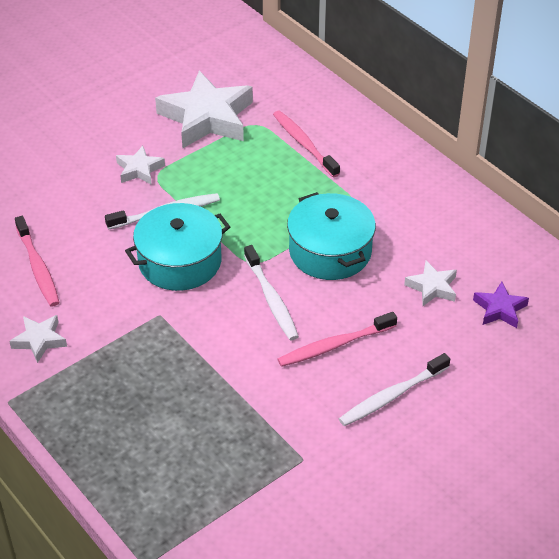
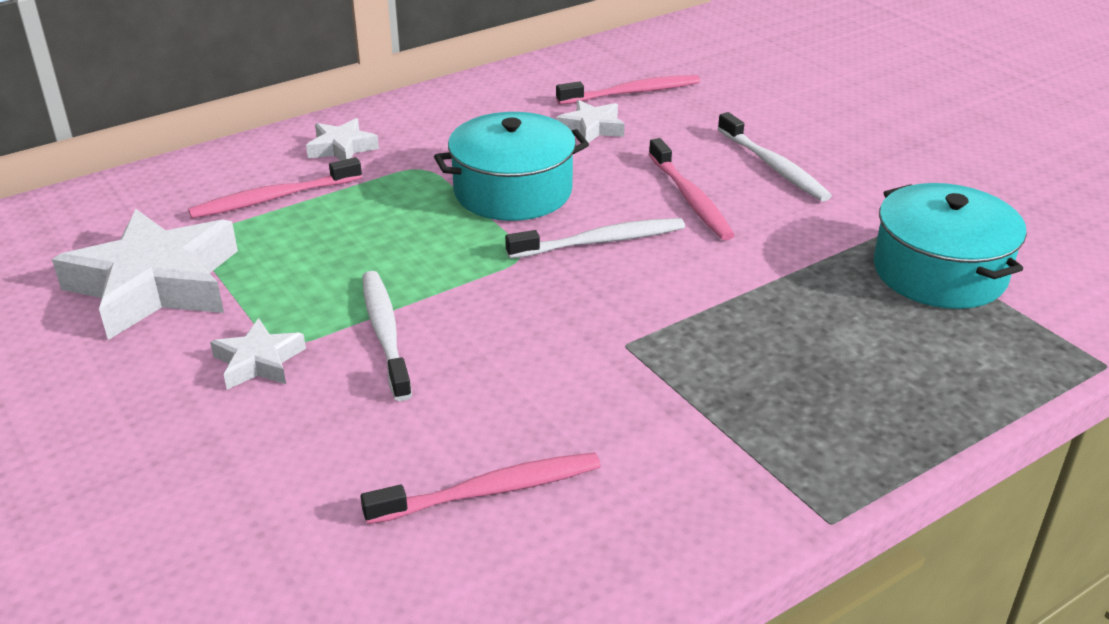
camera: 85 degrees left, 10 degrees down
white star [9,315,67,363] -> white star moved to [306,118,379,161]
turquoise pot [125,203,230,291] -> turquoise pot moved to [874,183,1027,309]
purple star [473,282,529,328] -> pink toothbrush [556,75,700,105]

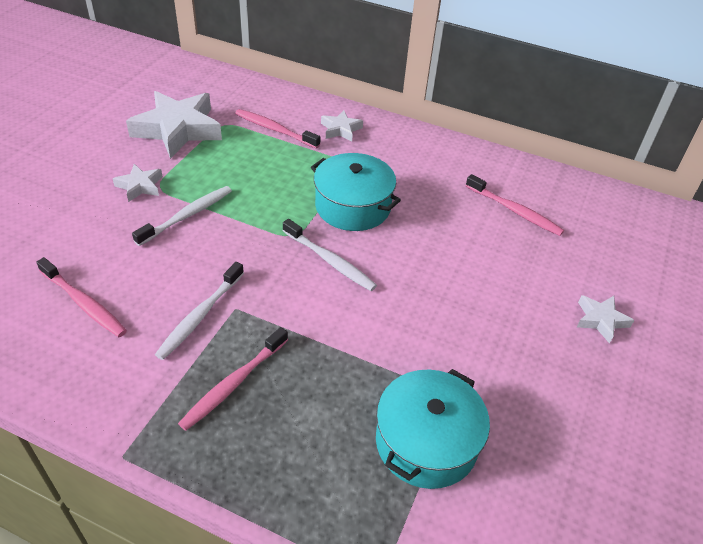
camera: 55 degrees right, 10 degrees up
white star [556,100,625,143] -> white star moved to [577,295,634,344]
pink toothbrush [649,138,735,240] -> pink toothbrush moved to [178,327,288,431]
white toothbrush [718,112,832,202] -> white toothbrush moved to [155,262,244,360]

